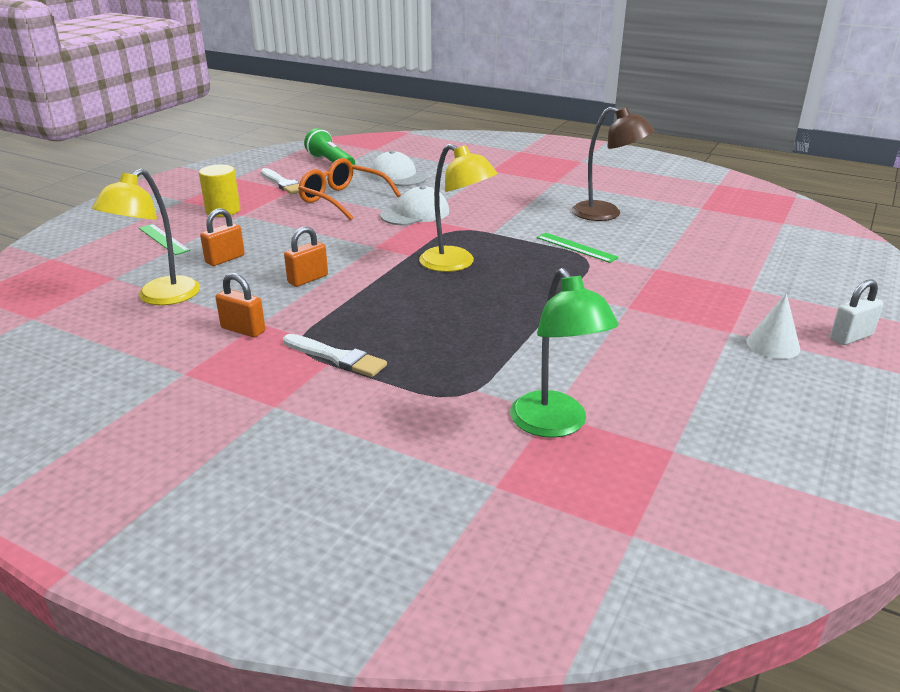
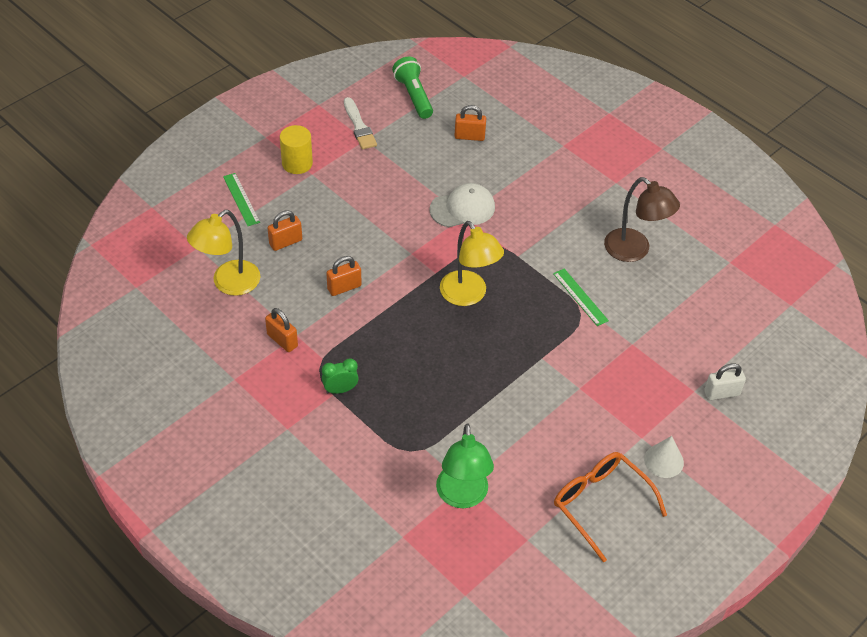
camera: 15 degrees right, 20 degrees up
white brush [283,334,387,377] -> green clock [322,358,359,394]
orange glasses [298,158,401,220] -> orange glasses moved to [554,452,667,562]
white cap [369,150,427,186] -> orange padlock [455,105,486,141]
white padlock [830,279,883,345] -> white padlock moved to [704,364,746,400]

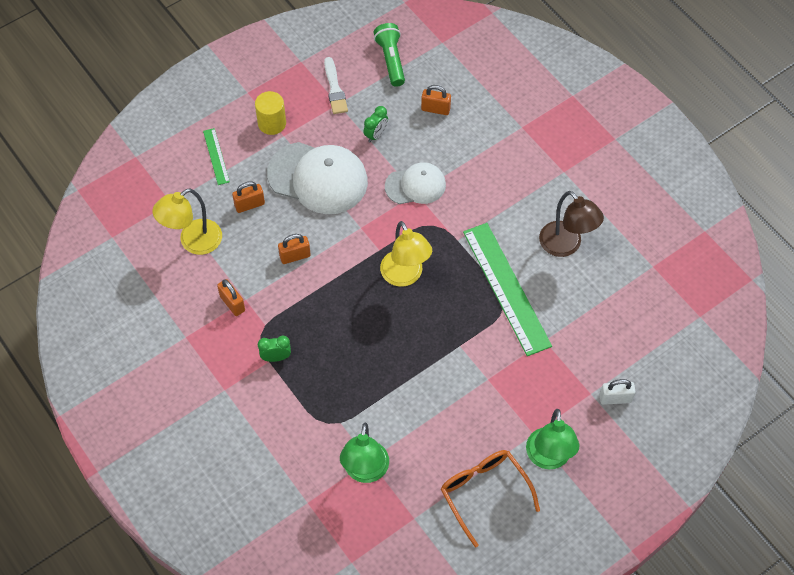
camera: 10 degrees right, 10 degrees up
green ruler [553,268,609,326] -> green ruler [463,223,552,356], size x2.15
white cone [644,436,684,478] -> green lamp [526,409,579,469]
none -> white cap [267,142,368,214]
none -> green clock [364,106,388,143]

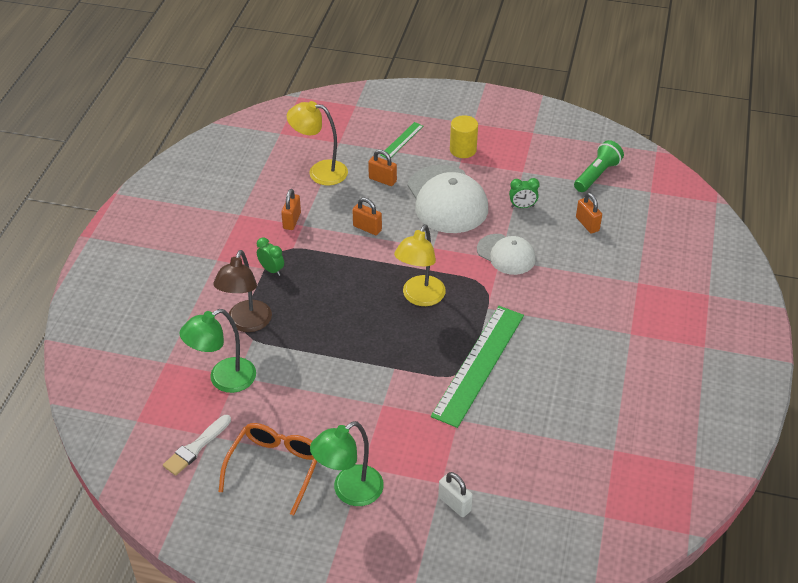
camera: 50 degrees right, 15 degrees down
white brush [324,57,348,114] -> white brush moved to [163,415,231,476]
brown lamp [539,191,604,257] -> brown lamp moved to [213,250,272,332]

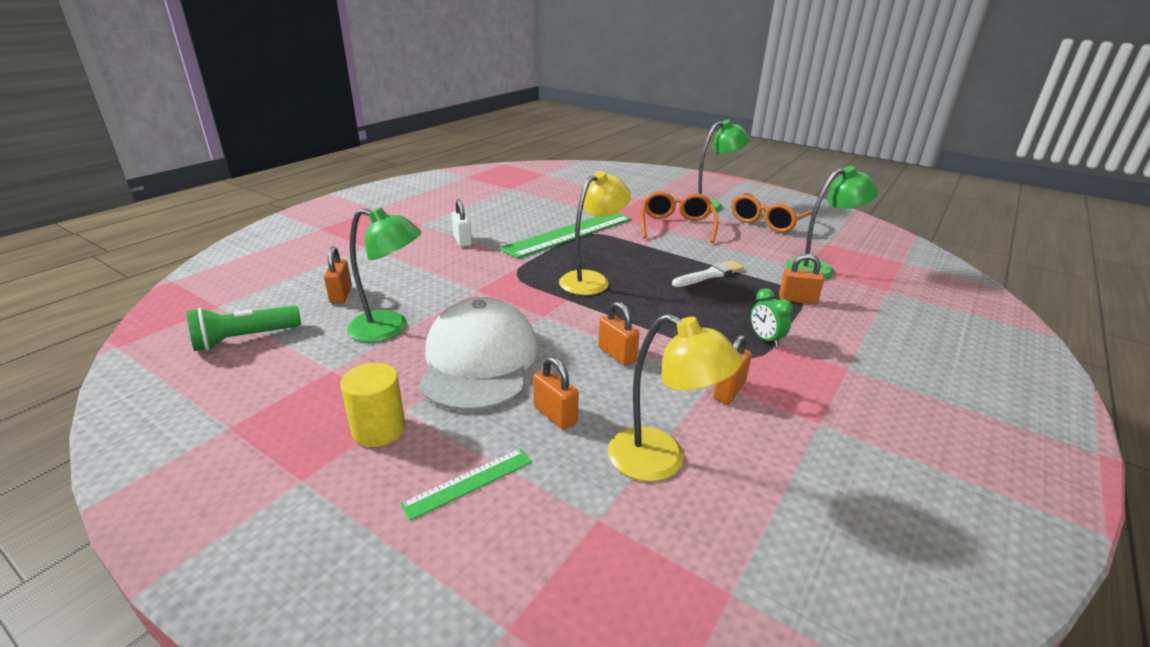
camera: 160 degrees left, 15 degrees down
white brush [163,415,231,476] -> white brush moved to [672,260,744,287]
brown lamp [213,250,272,332] -> orange padlock [779,254,824,304]
white padlock [438,472,473,517] -> white padlock moved to [451,199,472,247]
white cap [477,234,536,275] -> none
green clock [509,178,540,208] -> green lamp [347,207,422,342]
none -> orange glasses [641,191,718,243]

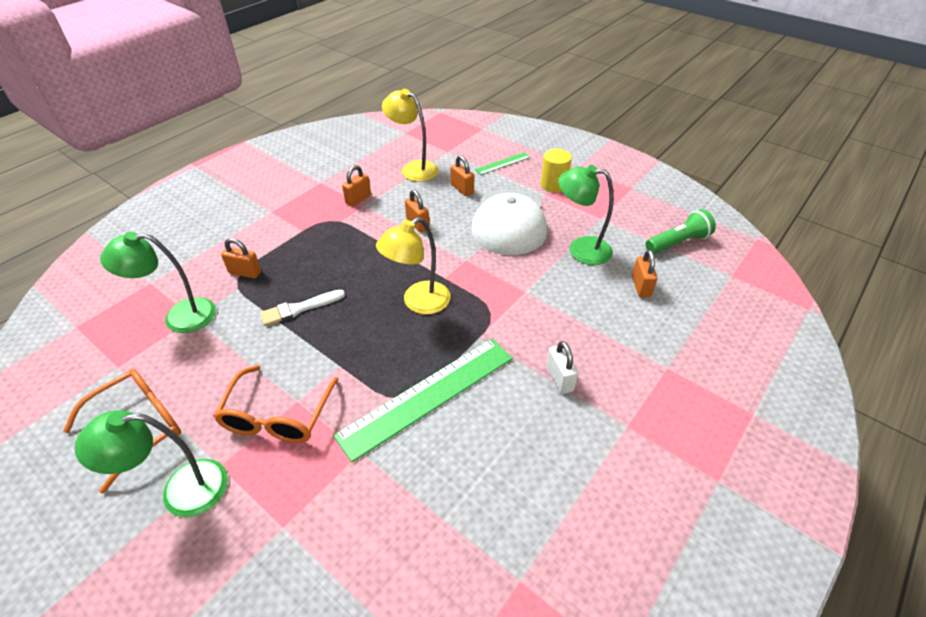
camera: 175 degrees left, 15 degrees up
green clock [751,288,793,347] -> none

